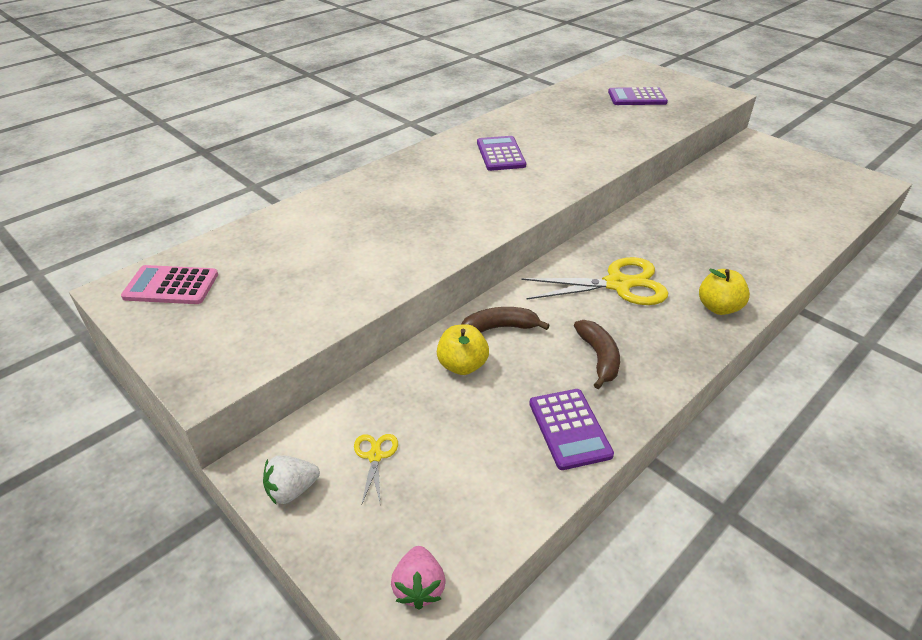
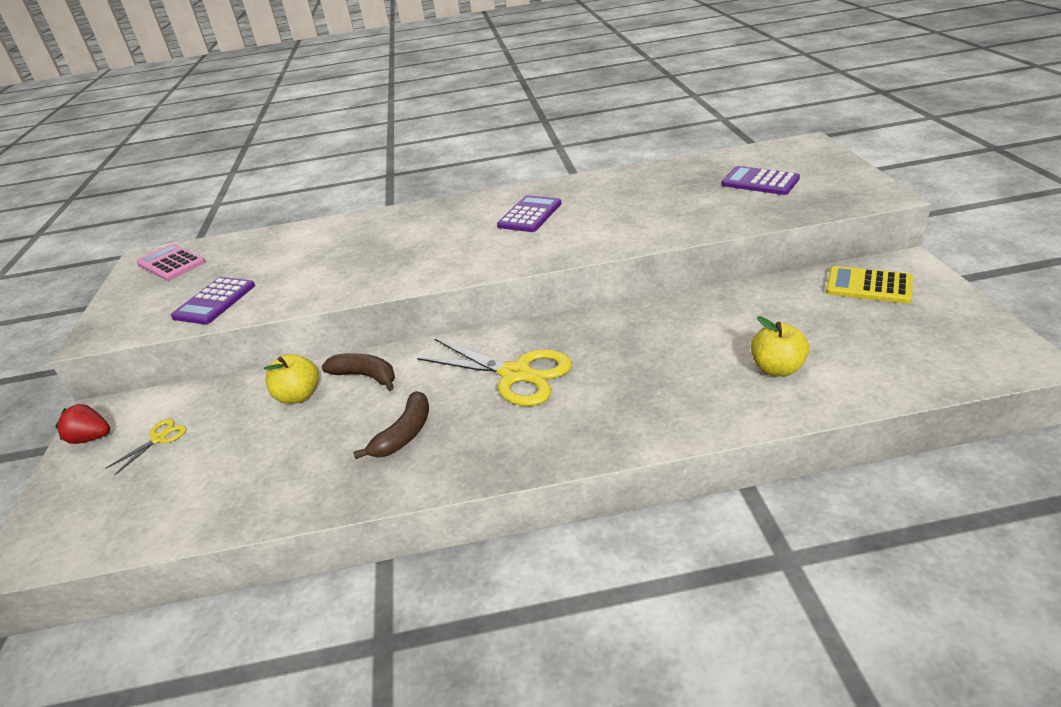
camera: 40 degrees right, 5 degrees down
white strawberry [263,455,320,505] -> red strawberry [55,404,110,444]
pink strawberry [391,546,446,610] -> none
purple calculator [529,389,614,470] -> purple calculator moved to [171,277,255,325]
yellow apple [699,269,750,315] -> yellow apple moved to [751,316,809,377]
none -> yellow calculator [826,266,913,304]

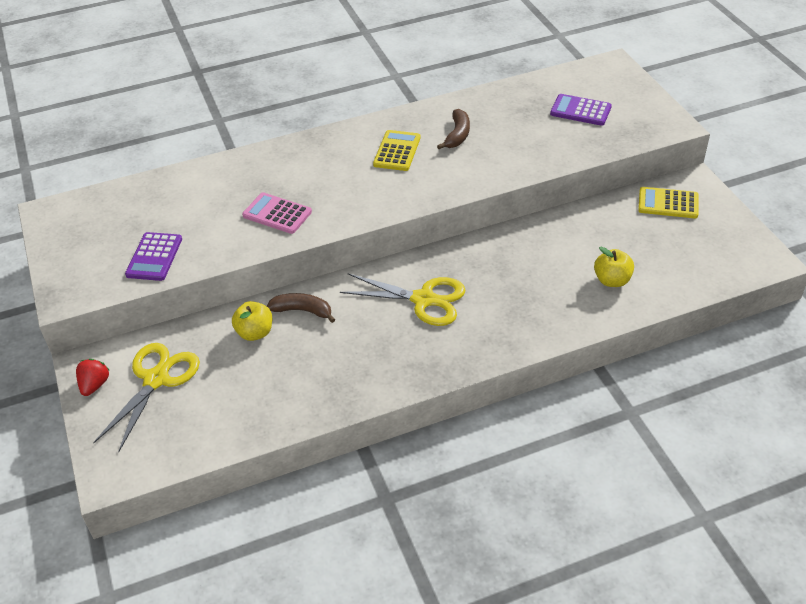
camera: 15 degrees left, 10 degrees up
red strawberry [55,404,110,444] -> red strawberry turned 105 degrees clockwise [76,359,110,396]
yellow scissors [106,419,187,475] -> yellow scissors [93,343,200,452], size x2.17
pink calculator [136,244,206,281] -> pink calculator moved to [242,192,312,234]
brown banana [353,391,429,459] -> brown banana moved to [437,109,470,149]
purple calculator [497,195,562,232] -> yellow calculator [373,130,421,171]

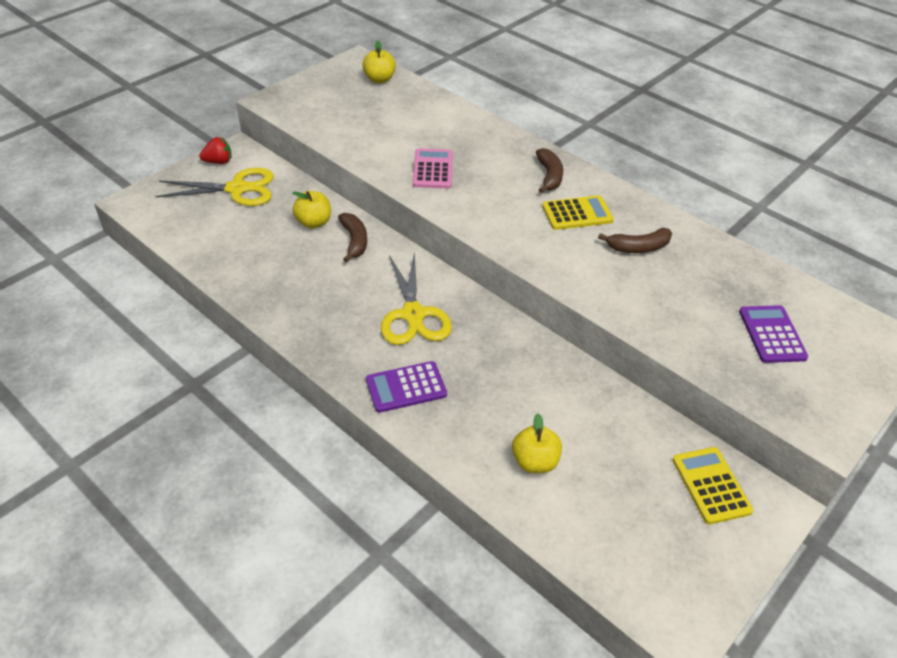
camera: 60 degrees right, 0 degrees up
purple calculator [125,232,182,281] -> purple calculator moved to [366,361,447,413]
none -> yellow apple [362,41,396,83]
none -> brown banana [536,148,563,193]

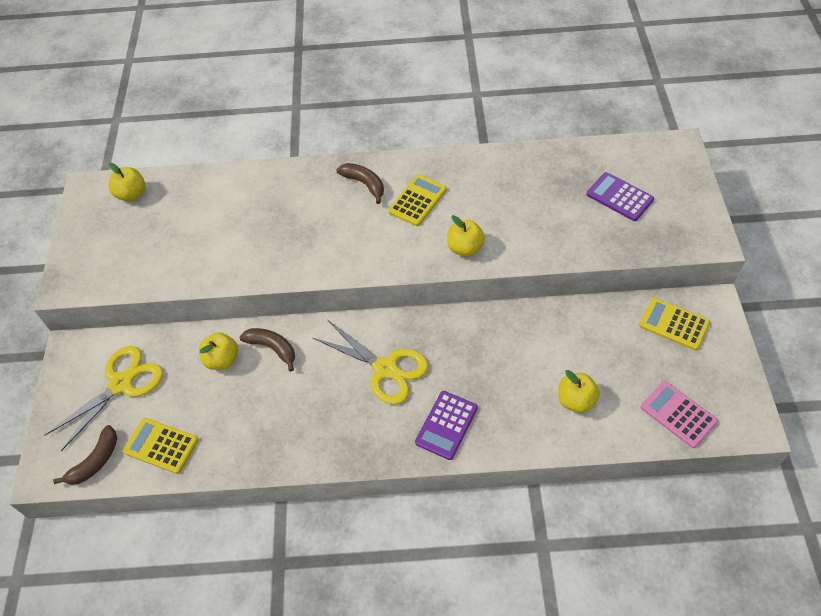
camera: 40 degrees left, 10 degrees up
red strawberry [199,137,232,164] -> none
pink calculator [413,149,453,188] -> pink calculator moved to [640,381,718,448]
brown banana [598,228,672,253] -> brown banana moved to [53,425,117,485]
none -> yellow calculator [123,418,198,474]
none -> yellow apple [447,215,485,257]

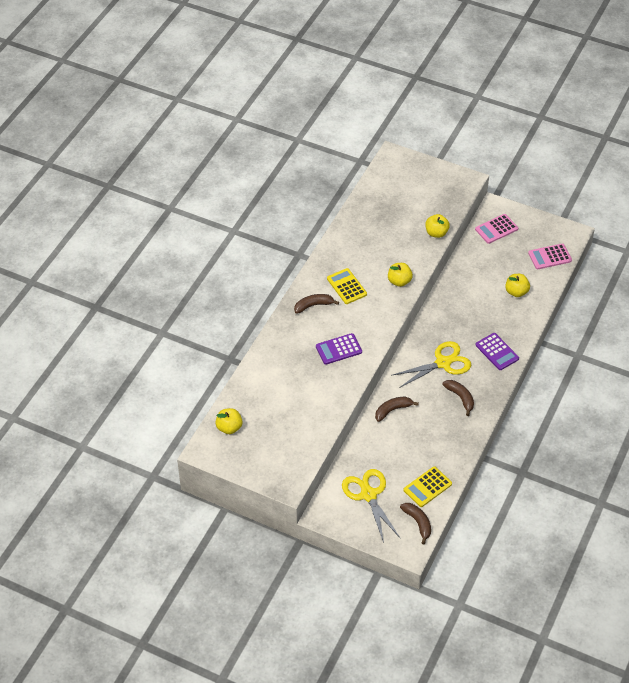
camera: 65 degrees left, 5 degrees down
yellow apple [199,332,238,370] -> yellow apple moved to [425,214,450,238]
purple calculator [587,172,654,221] -> purple calculator moved to [316,333,362,365]
yellow calculator [639,298,710,350] -> pink calculator [475,214,518,244]
none -> brown banana [443,380,474,416]

